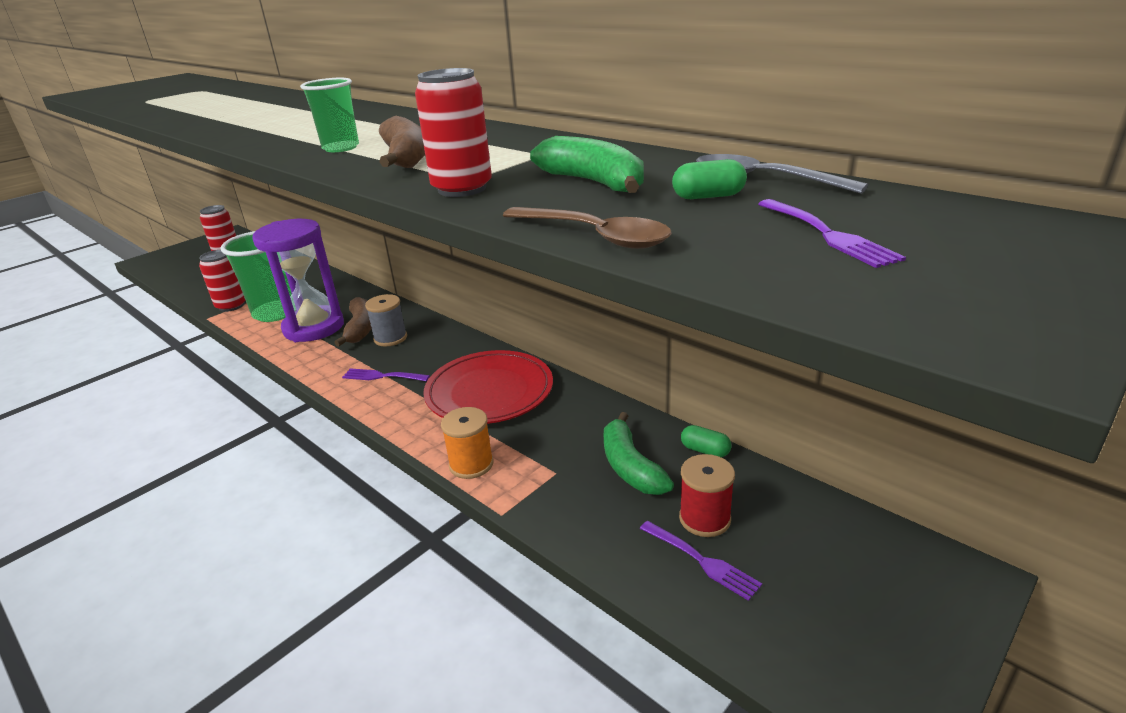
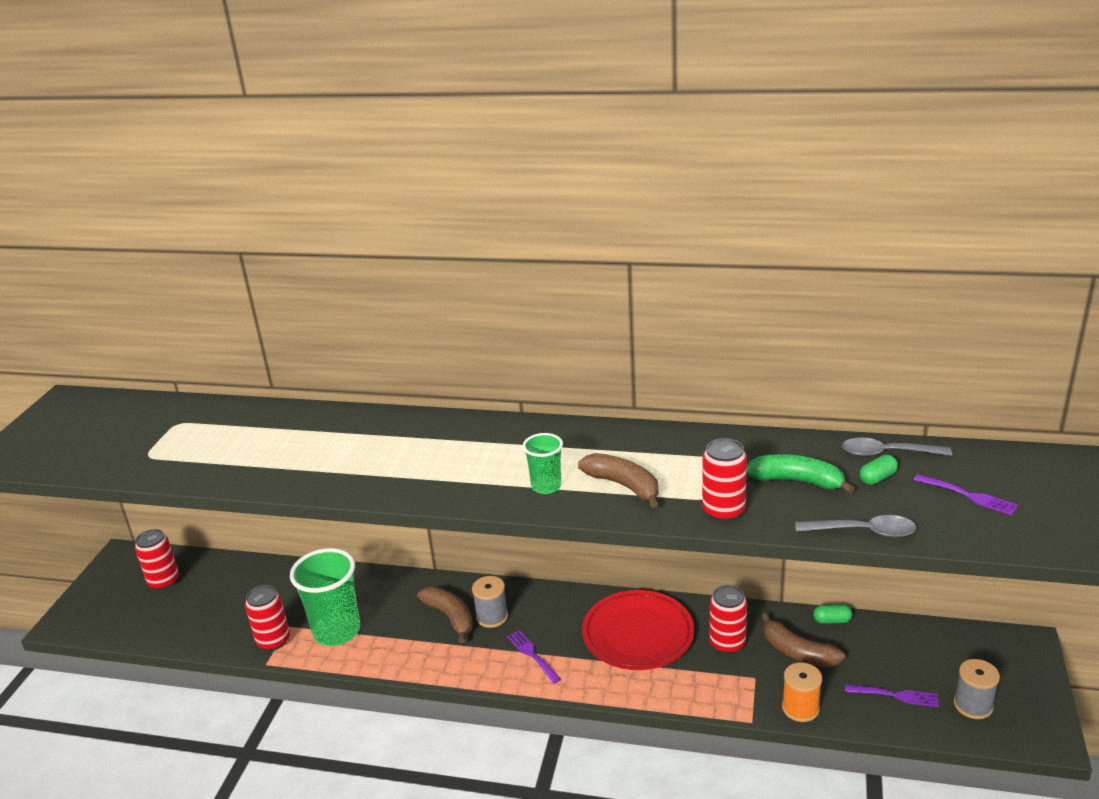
camera: 30 degrees left, 0 degrees up
purple hourglass [252,219,344,342] -> none
purple fork [342,368,430,381] -> purple fork turned 75 degrees clockwise [507,630,561,683]
orange spool [441,407,494,479] -> orange spool moved to [782,662,822,722]
brown spoon [503,207,672,249] -> grey spoon [795,515,916,537]
green banana [604,412,674,495] -> brown banana [761,613,845,667]
red spool [679,454,735,537] -> none
none -> red can [710,585,747,654]
none -> grey spool [954,659,1000,719]

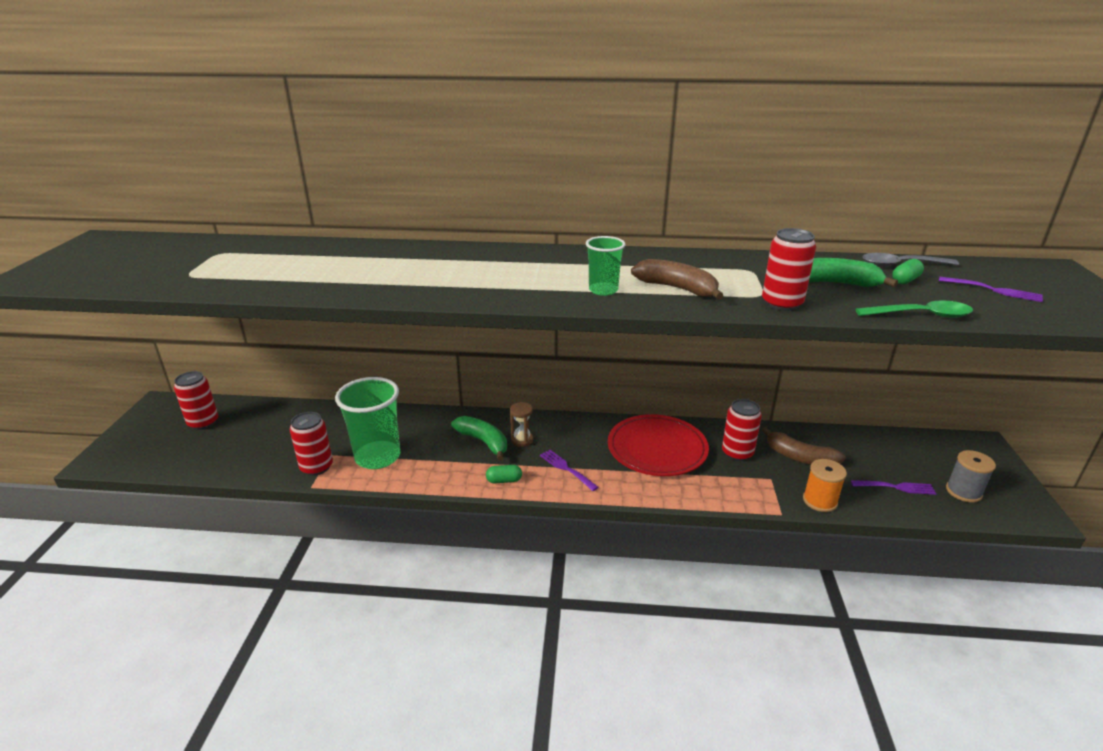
camera: 10 degrees left, 0 degrees up
brown banana [417,587,473,643] -> green banana [451,416,507,461]
grey spool [472,576,508,628] -> brown hourglass [510,402,533,447]
grey spoon [795,515,916,537] -> green spoon [856,300,973,318]
green capsule [813,604,852,624] -> green capsule moved to [486,465,522,483]

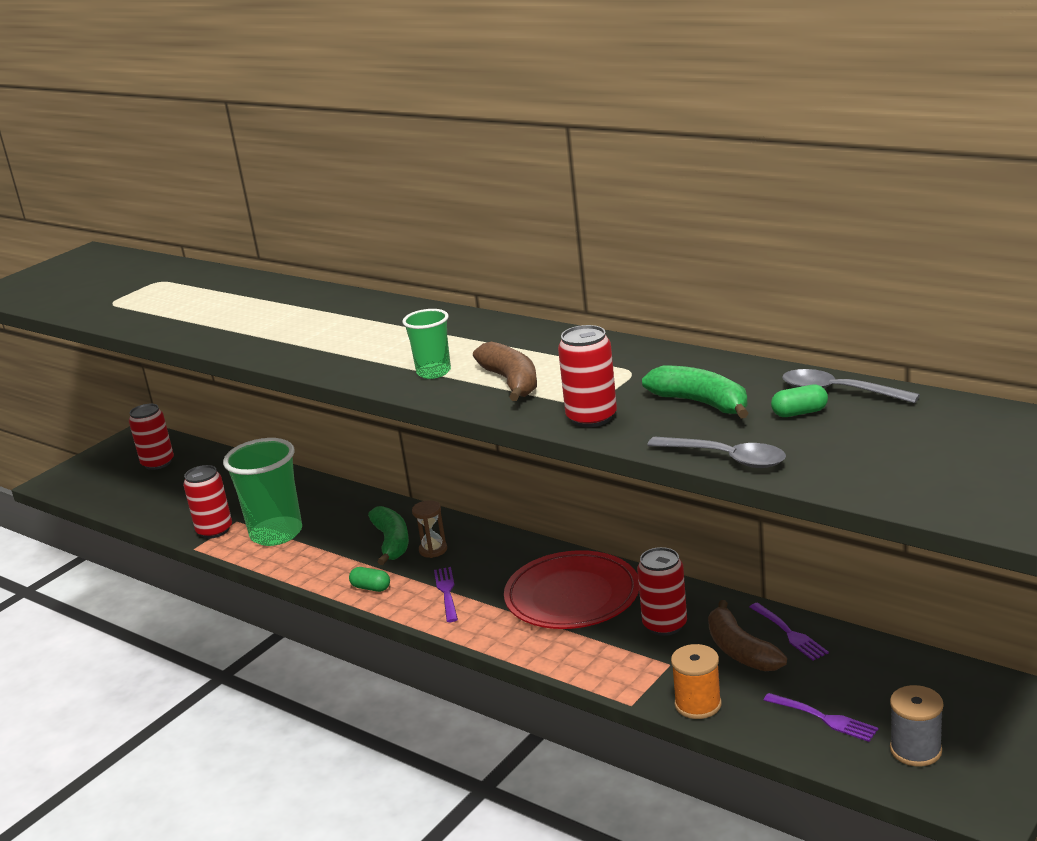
camera: 35 degrees right, 5 degrees down
green spoon [856,300,973,318] -> grey spoon [647,436,786,468]
purple fork [939,277,1043,302] -> purple fork moved to [750,603,829,660]

